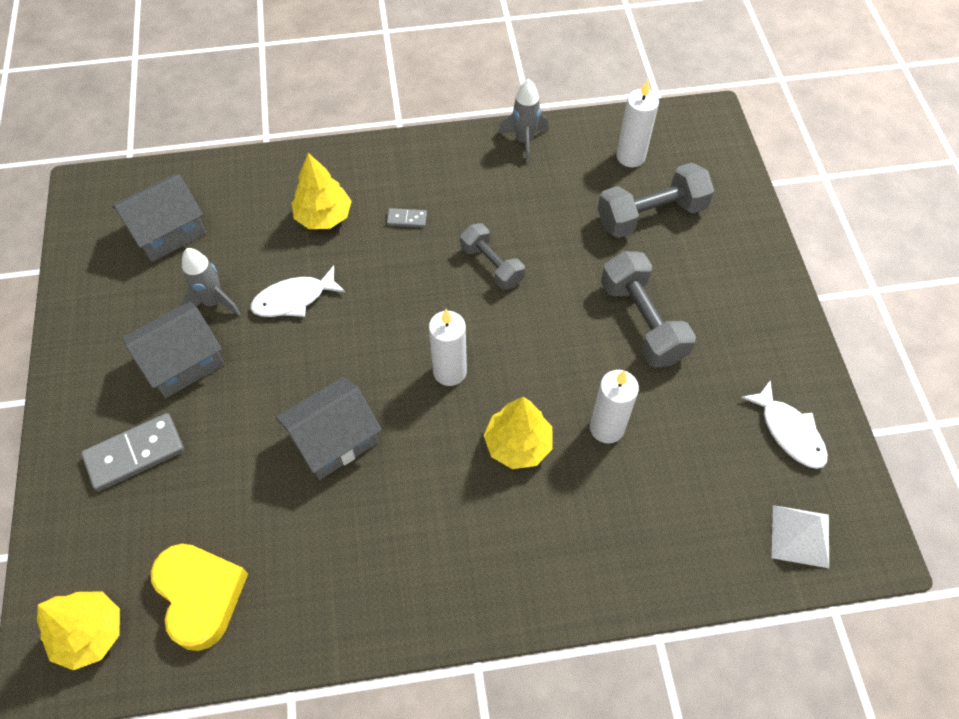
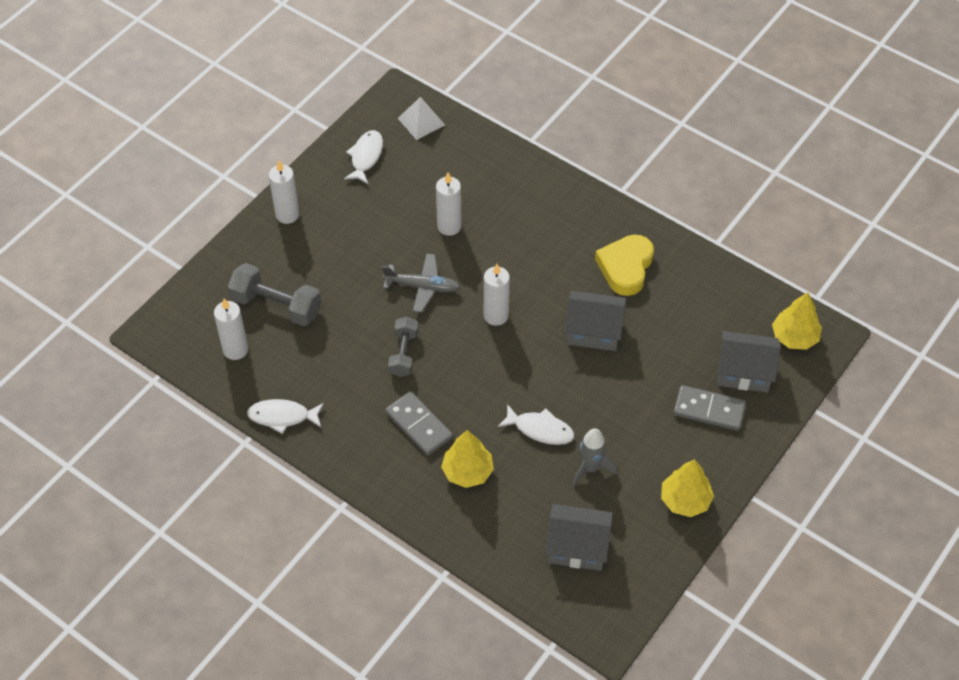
camera: 135 degrees left, 5 degrees down
grey house [122,301,224,398] -> grey house moved to [718,331,781,393]
yellow heart [151,544,248,651] -> yellow heart moved to [595,234,654,296]
grey domino [387,208,427,228] -> grey domino [385,392,453,456], size x2.03
yellow tree [484,397,552,469] -> yellow tree moved to [661,459,714,517]
grey rocket [498,79,549,163] -> white fish [247,399,324,434]
grey dumbbell [601,251,696,367] -> none
none -> white candle [269,161,300,224]
none -> grey plane [382,253,460,313]

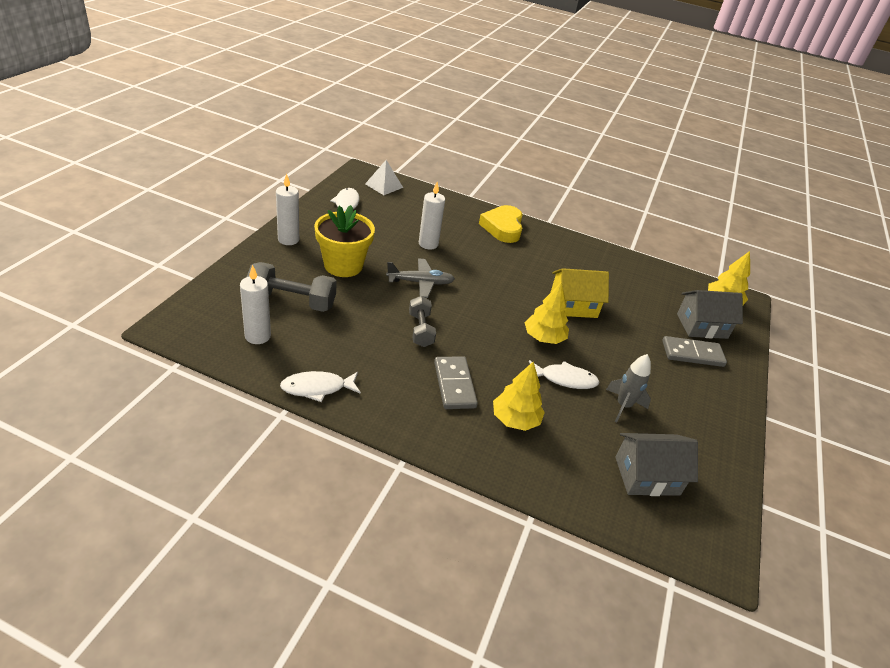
camera: 20 degrees left, 15 degrees down
grey domino [385,392,453,456] -> grey domino turned 45 degrees clockwise [434,356,478,409]
white candle [484,264,510,326] -> none
grey house [565,291,626,351] -> yellow house [550,268,609,318]
yellow heart [595,234,654,296] -> yellow heart moved to [479,205,523,243]
yellow tree [661,459,714,517] -> yellow tree moved to [525,282,569,344]
none -> yellow flower pot [314,205,375,277]

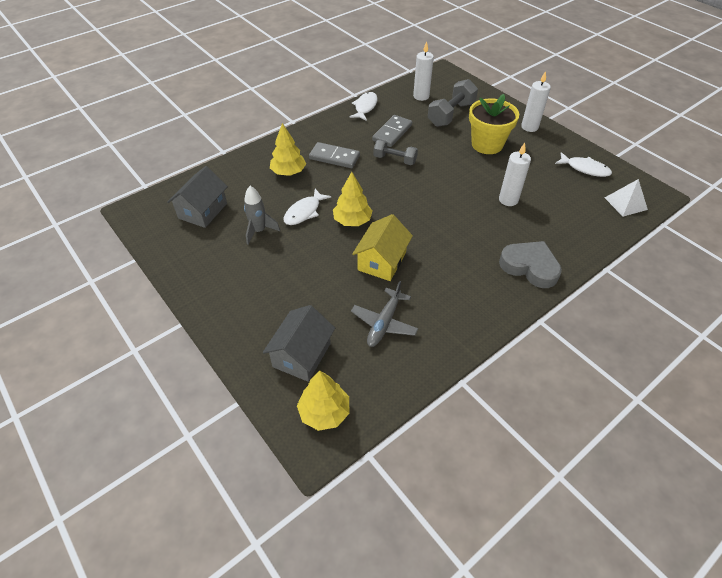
camera: 125 degrees right, 10 degrees up
grey plane [386,258,455,298] -> grey plane moved to [351,281,418,347]
yellow heart [479,205,523,243] -> grey heart [499,241,562,288]
grey domino [662,336,727,367] -> grey domino moved to [372,115,412,147]

